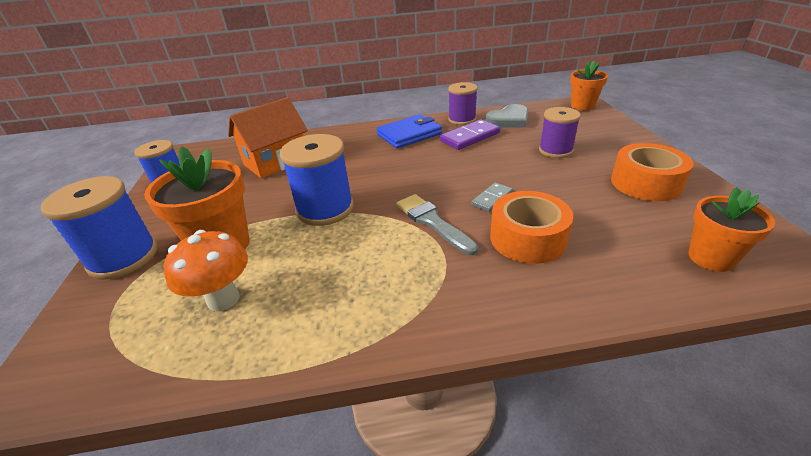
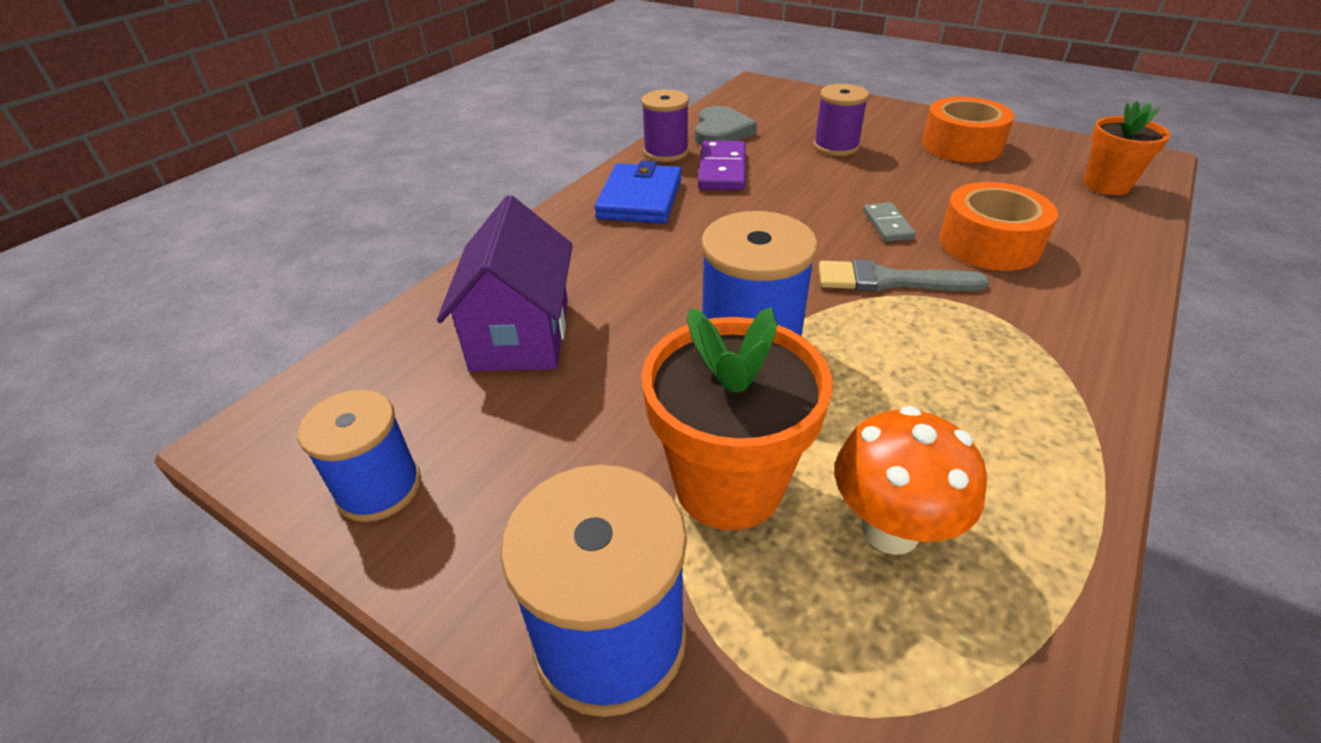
camera: 50 degrees left, 5 degrees up
orange house [228,97,308,178] -> purple house [437,195,573,371]
orange flower pot [570,61,608,111] -> none

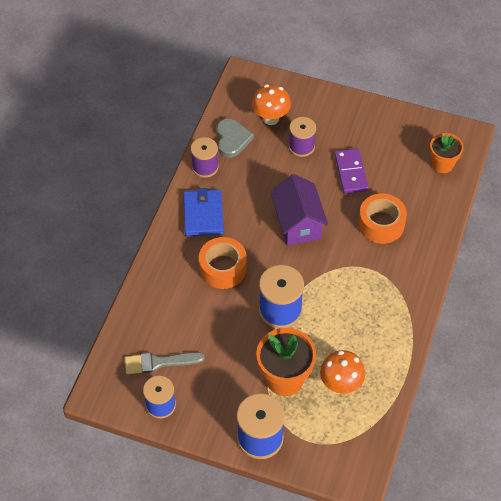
camera: 15 degrees left, 15 degrees up
purple house [437,195,573,371] -> purple house moved to [270,174,328,246]
purple domino [698,140,746,190] -> purple domino moved to [334,148,368,194]
grey brush [819,259,989,291] -> grey brush moved to [125,352,205,374]
grey domino [863,202,916,242] -> none
orange tape [922,97,1014,163] -> orange tape moved to [199,237,247,289]
none -> orange mushroom [252,84,291,125]

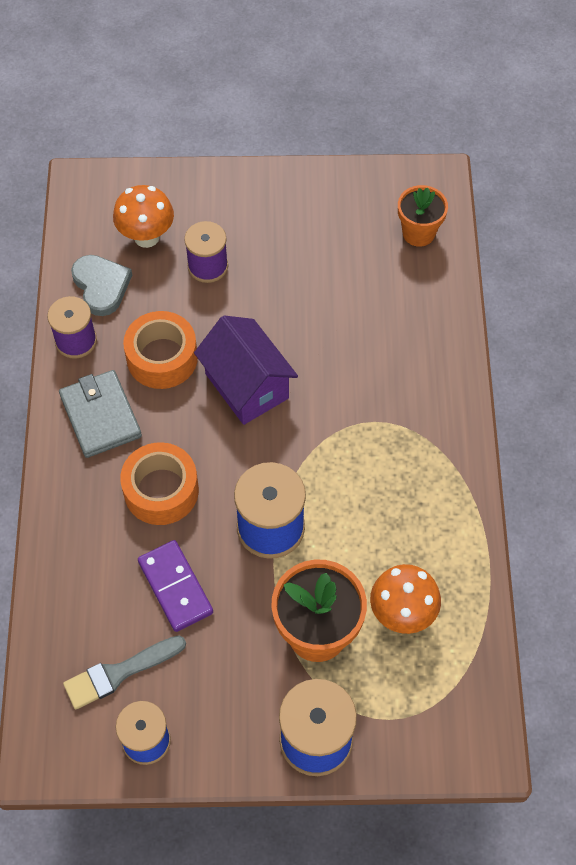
camera: 20 degrees left, 5 degrees up
blue wallet [183,188,224,236] -> grey wallet [59,370,142,458]
purple domino [334,148,368,194] -> purple domino moved to [138,540,213,632]
orange tape [358,193,407,244] -> orange tape moved to [123,311,198,389]

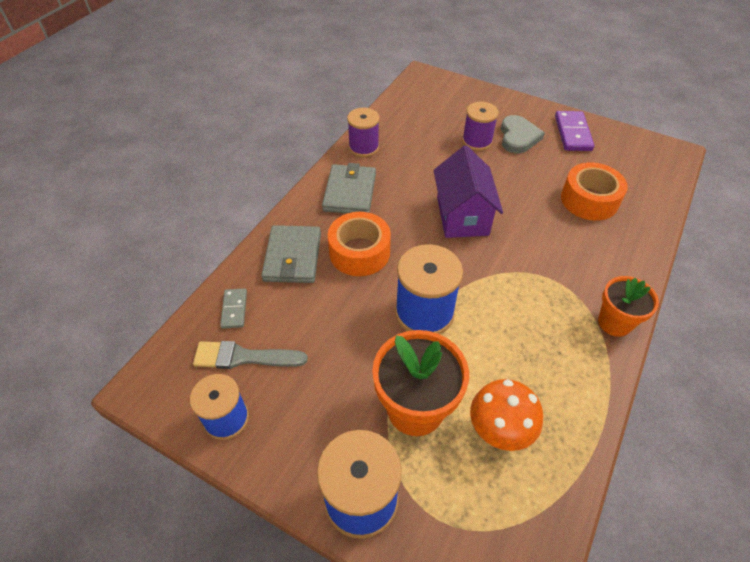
camera: 30 degrees right, 10 degrees down
grey heart [71,255,132,316] -> grey heart moved to [501,115,545,154]
orange mushroom [113,185,174,248] -> none
orange tape [123,311,198,389] -> orange tape moved to [561,162,628,221]
purple domino [138,540,213,632] -> purple domino moved to [555,111,594,151]
orange flower pot [398,185,448,247] -> orange flower pot moved to [598,276,659,337]
none -> grey domino [220,288,247,329]
none -> grey wallet [261,225,321,283]

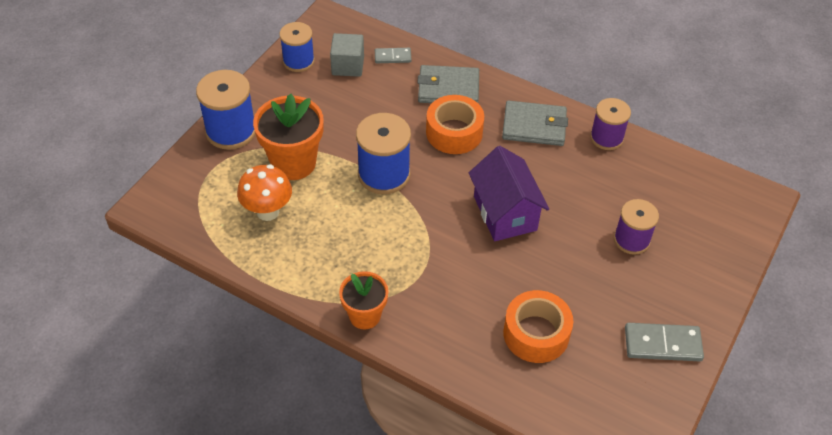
camera: 90 degrees right, 0 degrees up
grey brush [193,341,308,369] -> grey cube [330,33,364,77]
purple house [434,145,503,238] -> purple house turned 75 degrees clockwise [469,146,549,241]
grey heart [501,115,545,154] -> none
purple domino [555,111,594,151] -> grey domino [625,323,704,361]

